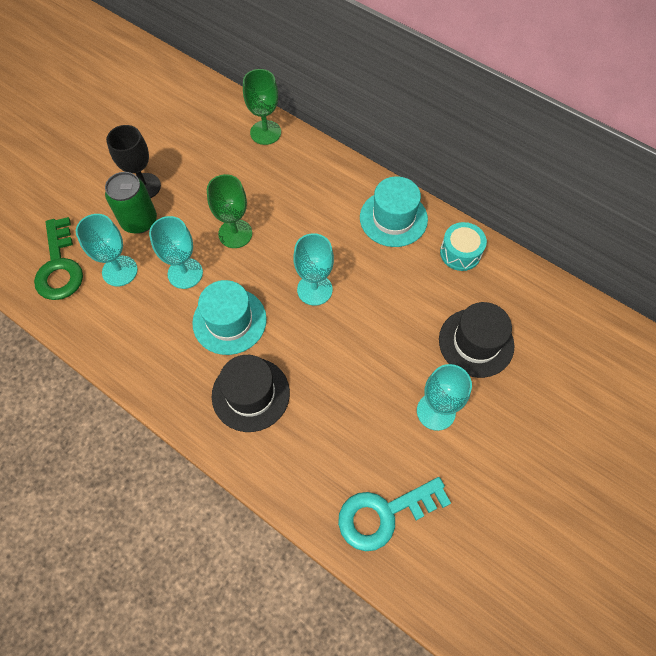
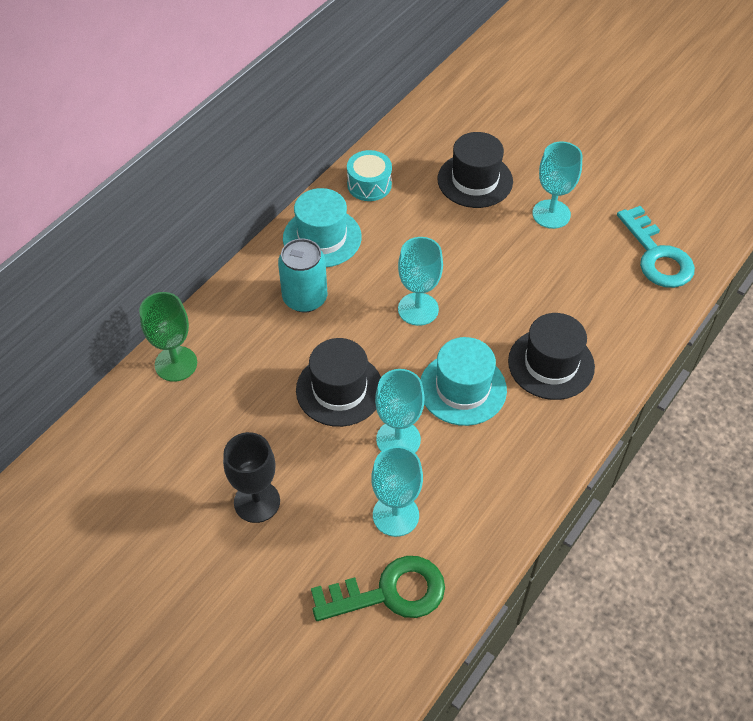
camera: 90 degrees left, 10 degrees down
green can [105,172,157,234] -> none
green goblet [207,174,252,248] -> black hat [296,338,381,427]
none -> turquoise can [278,239,327,312]

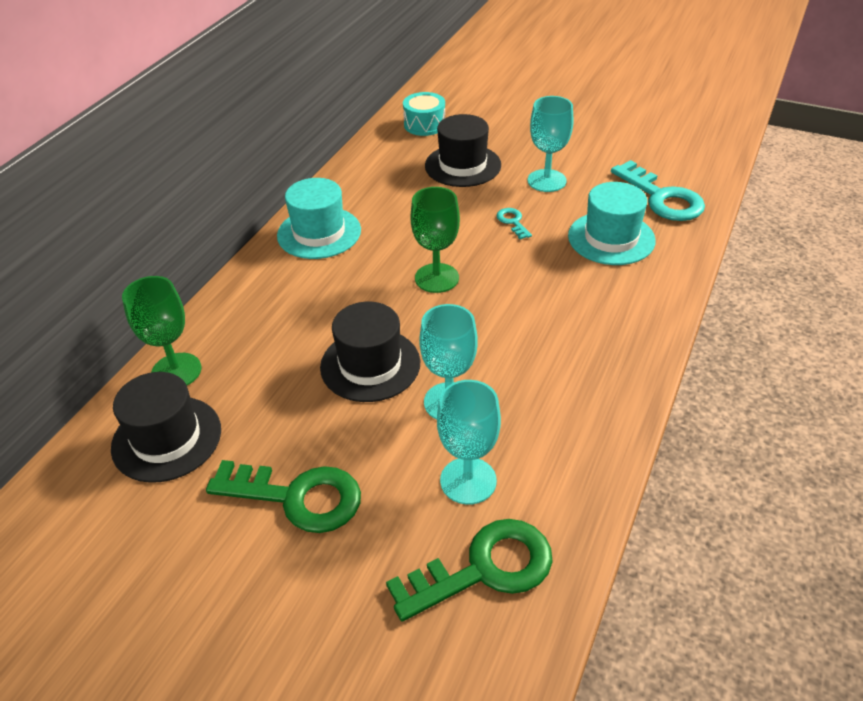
camera: 10 degrees left, 10 degrees down
black goblet [223,432,280,523] -> green key [206,460,361,533]
turquoise can [278,239,327,312] -> none
turquoise drum [347,150,392,201] -> turquoise drum moved to [403,92,445,136]
turquoise goblet [398,237,443,326] -> green goblet [411,187,460,293]
turquoise hat [420,337,507,426] -> turquoise hat moved to [568,182,656,265]
black hat [508,313,595,400] -> black hat moved to [111,372,221,483]
none -> turquoise key [496,208,532,239]

